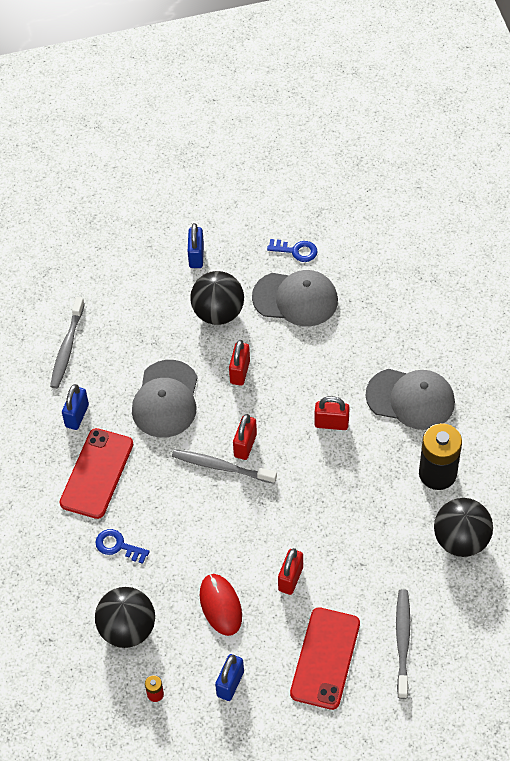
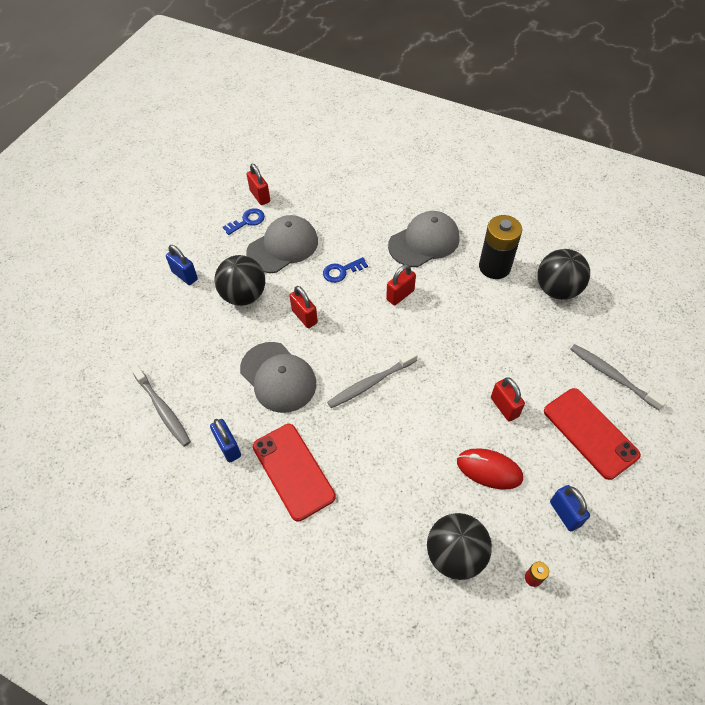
camera: 50 degrees left, 0 degrees up
blue key [95,529,150,564] -> blue key moved to [323,257,368,283]
red padlock [233,414,257,460] -> red padlock moved to [246,164,270,205]

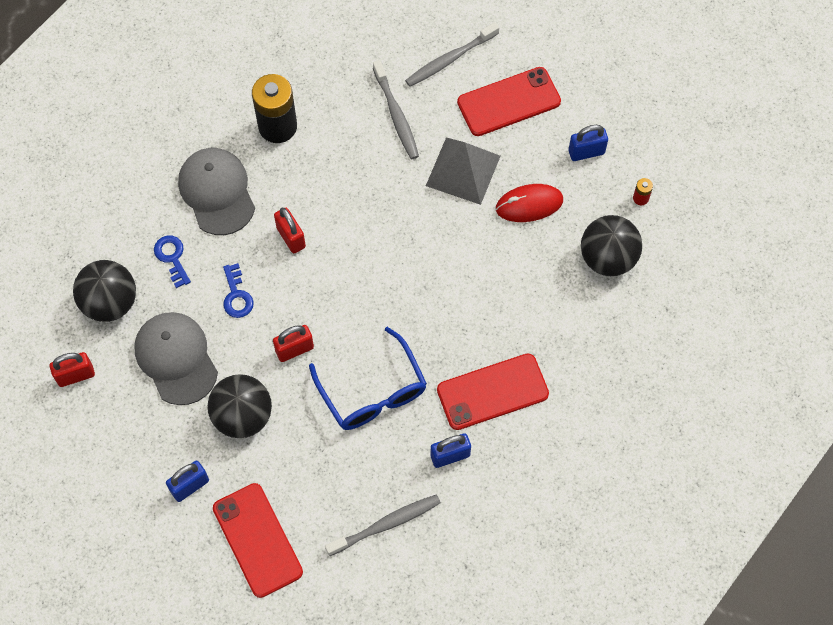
camera: 80 degrees left, 10 degrees up
blue key [223,208,265,235] -> blue key moved to [154,236,191,288]
grey cap [240,342,316,413] -> blue glasses [309,327,427,430]
grey toothbrush [327,350,418,408] -> grey toothbrush moved to [373,60,419,159]
red mouse [457,449,523,490] -> red mouse turned 45 degrees clockwise [496,184,563,222]
red padlock [491,377,525,422] -> grey pyramid [426,137,500,205]
black ball [537,249,590,300] -> black ball moved to [73,260,136,322]
none -> red phone [213,483,303,598]

